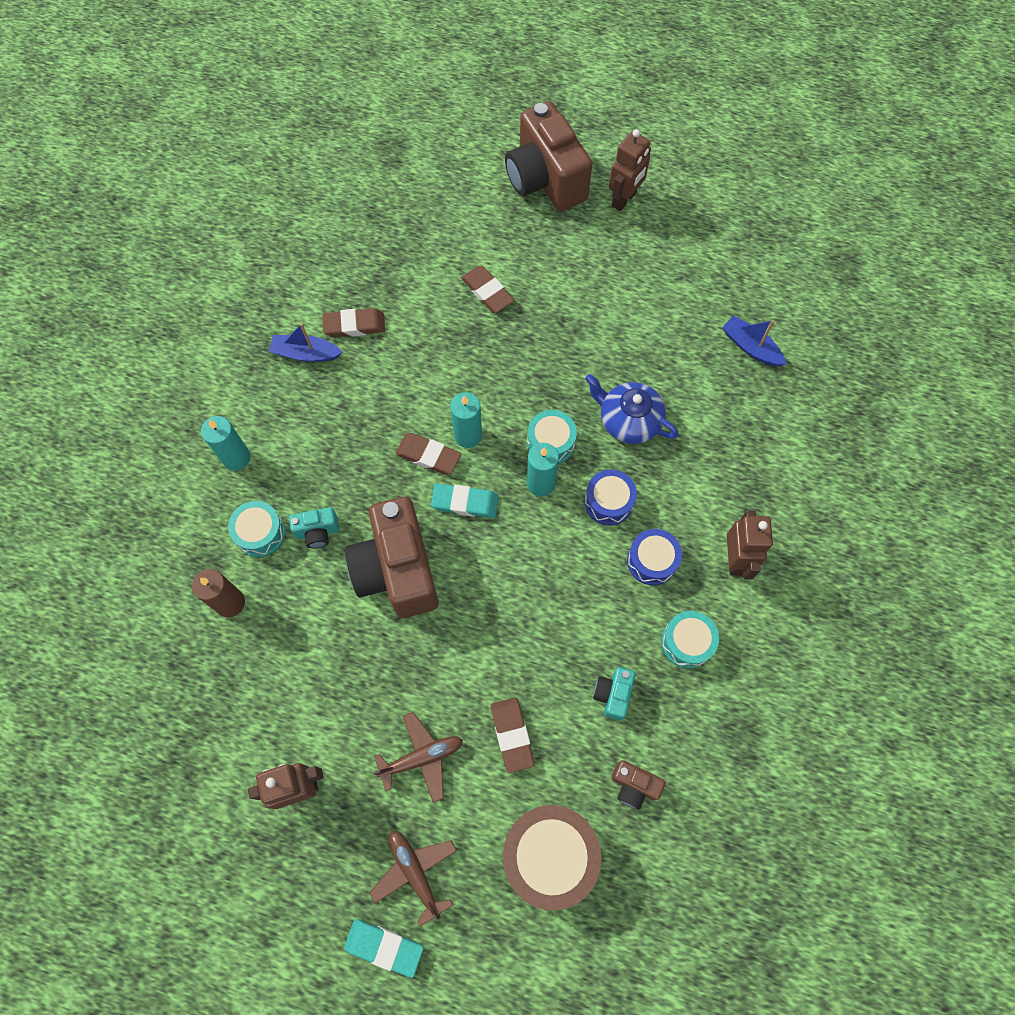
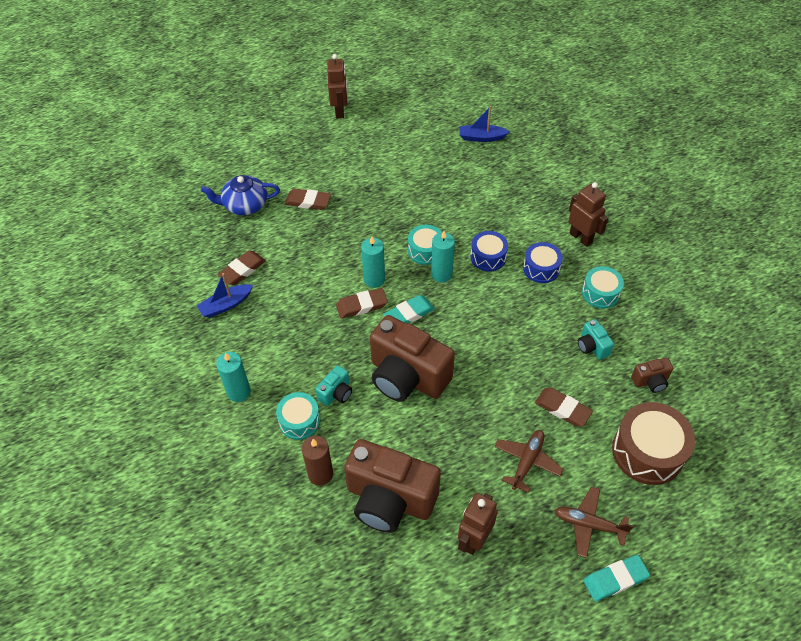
camera: 40 degrees left, 15 degrees down
brown camera [505,101,592,211] -> brown camera moved to [344,439,441,533]
blue teapot [585,374,679,444] -> blue teapot moved to [201,175,280,215]

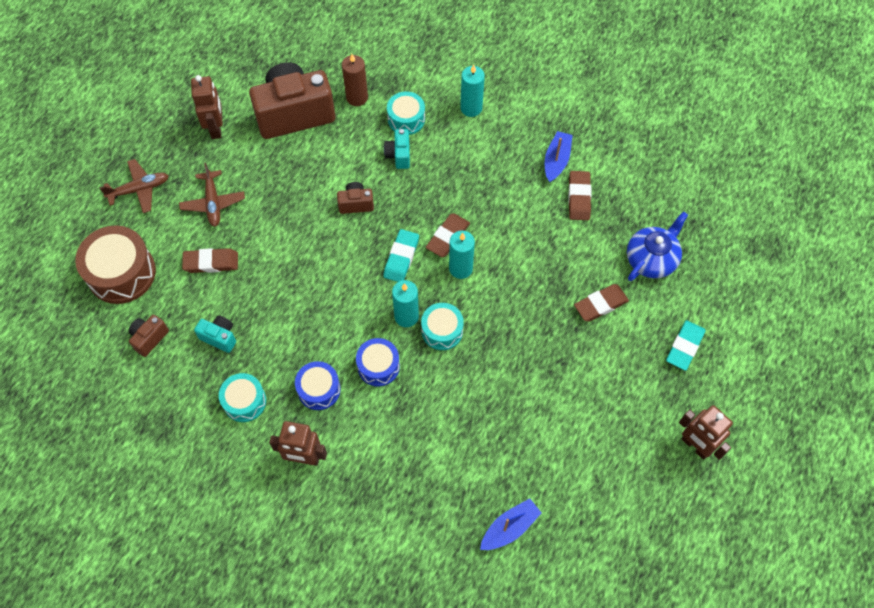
camera: 140 degrees right, 10 degrees up
brown camera [370,315,455,402] -> brown camera [337,182,374,214], size x0.44
turquoise eraser [583,555,650,601] -> turquoise eraser moved to [666,320,706,371]

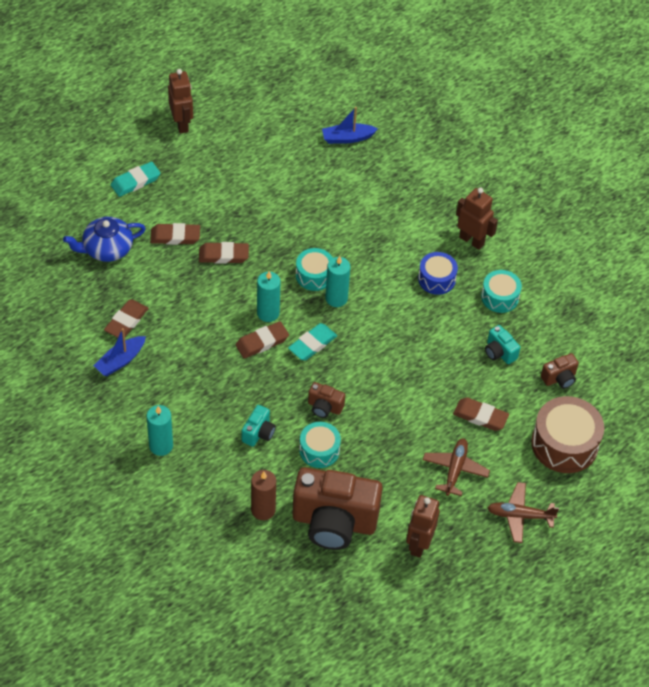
camera: 155 degrees left, 10 degrees down
blue drum [356,338,400,387] -> none
turquoise drum [387,91,425,135] -> turquoise drum moved to [299,422,341,468]
none -> brown eraser [199,242,249,264]

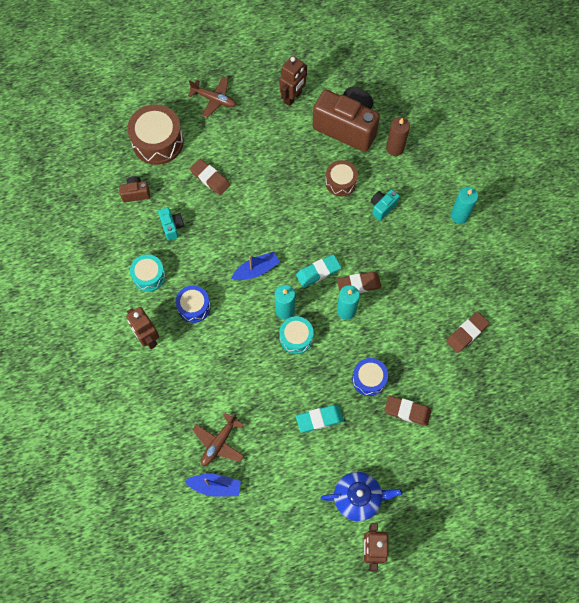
camera: 160 degrees left, 15 degrees up
blue teapot [63,217,146,262] -> blue teapot moved to [321,472,402,521]
blue boat [93,328,146,376] -> blue boat moved to [231,252,280,280]
turquoise eraser [111,162,161,197] -> turquoise eraser moved to [296,405,344,432]
brown eraser [199,242,249,264] -> blue drum [352,358,388,396]
turquoise drum [299,422,341,468] -> brown drum [325,160,358,197]
brown camera [308,382,345,418] -> none
brown plane [423,438,490,496] -> brown plane moved to [193,413,244,466]

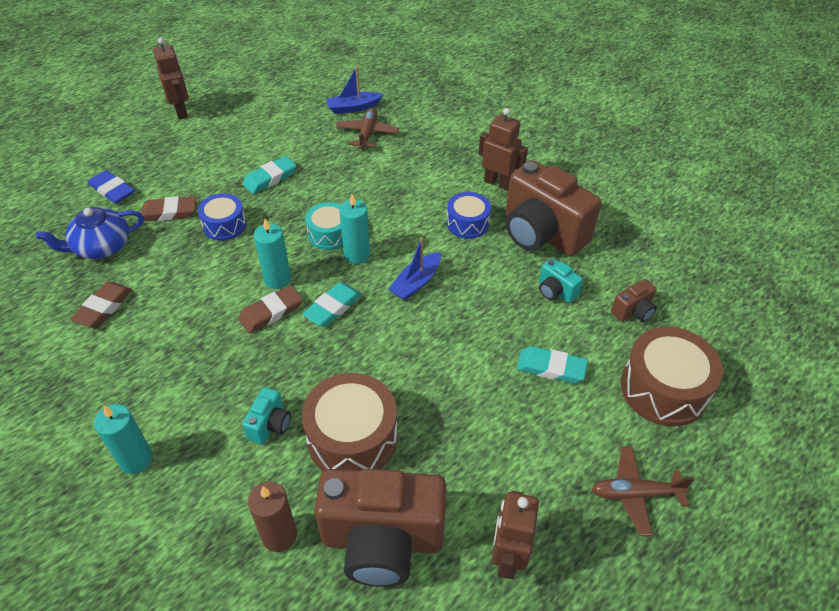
camera: 155 degrees right, 20 degrees down
turquoise drum [130,254,166,292] -> brown camera [505,160,601,256]
brown eraser [190,159,230,195] -> turquoise eraser [517,346,588,383]
blue teapot [321,472,402,521] -> blue teapot moved to [36,207,144,259]
brown drum [325,160,358,197] -> brown drum [302,373,397,471], size x1.67
none -> blue eraser [88,170,134,204]

